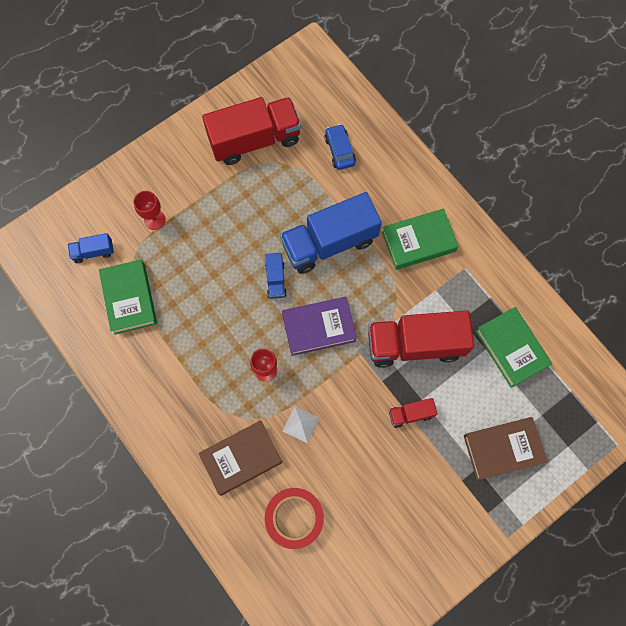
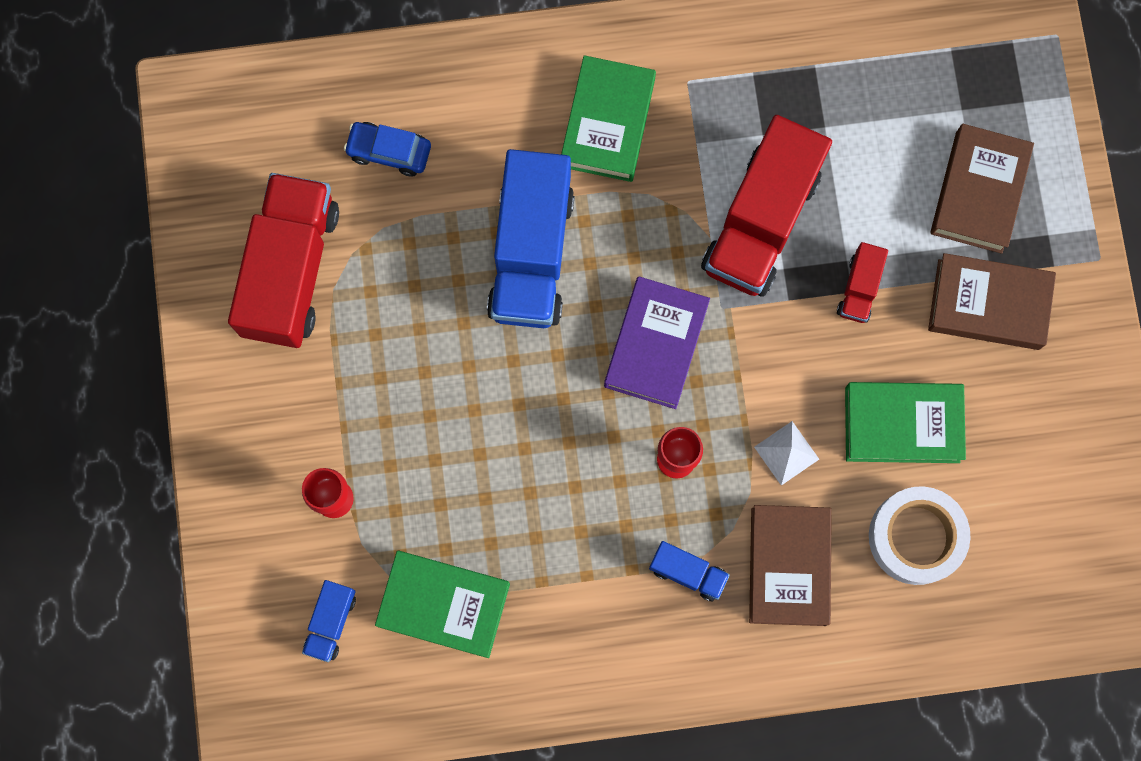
camera: 60 degrees left, 5 degrees up
blue truck [265,253,287,299] -> blue truck moved to [649,541,730,601]
red tape [265,488,324,549] -> white tape [869,487,971,585]
green book [475,307,552,388] -> green book moved to [845,382,966,463]
none -> brown book [928,253,1056,350]

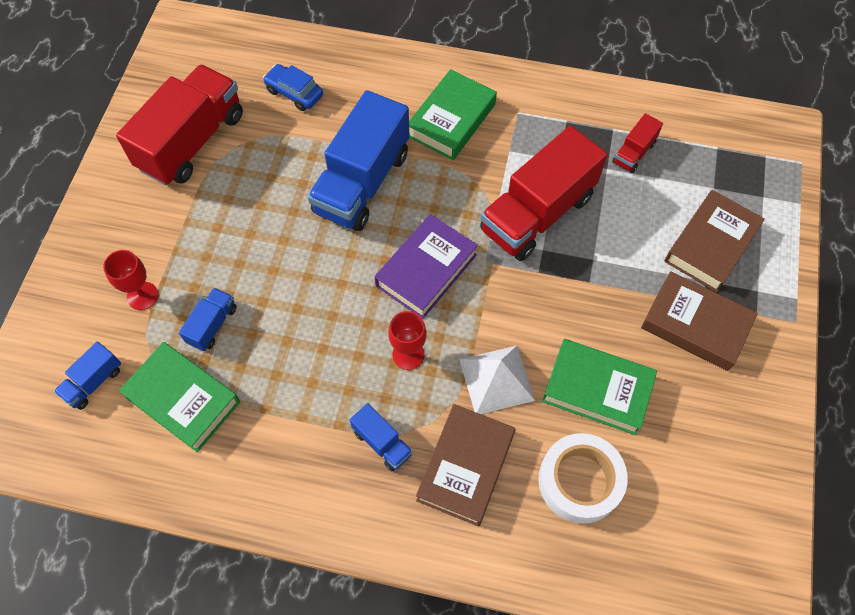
camera: 20 degrees right, 15 degrees down
white pyramid [754,421,819,485] -> white pyramid [459,346,535,414], size x1.56
red truck [837,242,888,323] -> red truck moved to [612,113,663,173]
none -> blue truck [179,288,237,351]

